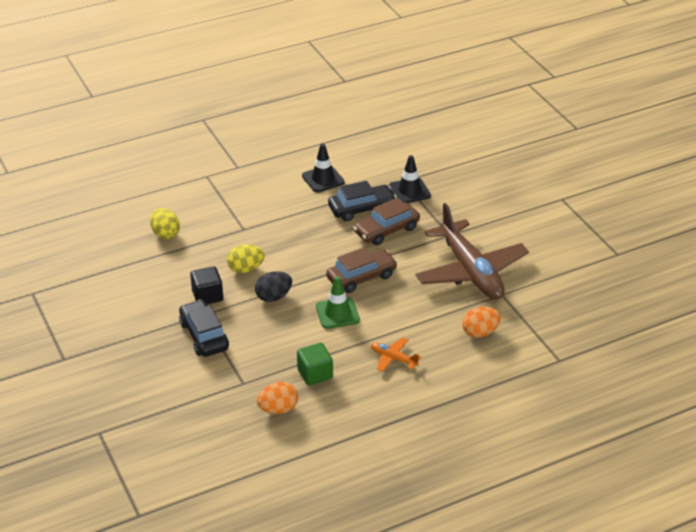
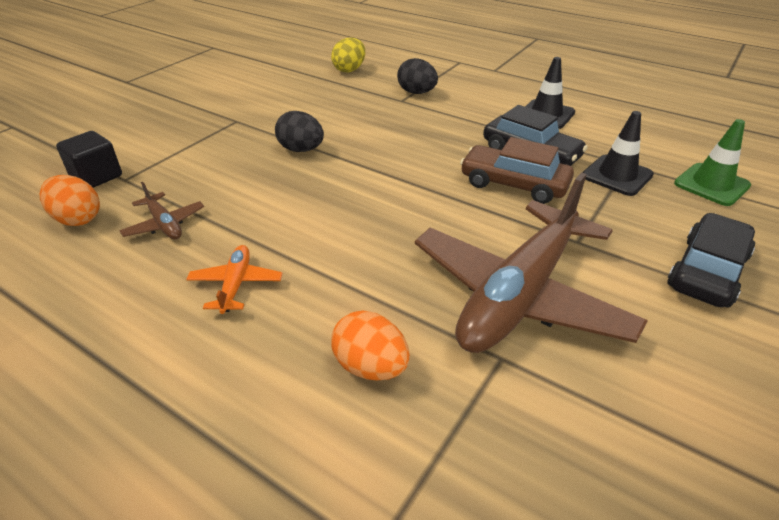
camera: 60 degrees right, 0 degrees up
black car [179,299,229,357] -> black car moved to [668,213,755,307]
black cube [190,266,223,304] -> black cube moved to [56,131,122,188]
yellow egg [227,244,265,273] -> none
green cube [297,342,333,386] -> brown plane [120,182,204,239]
green traffic cone [316,276,360,329] -> green traffic cone moved to [674,119,751,206]
brown car [326,247,398,293] -> none
none -> black egg [397,58,438,94]

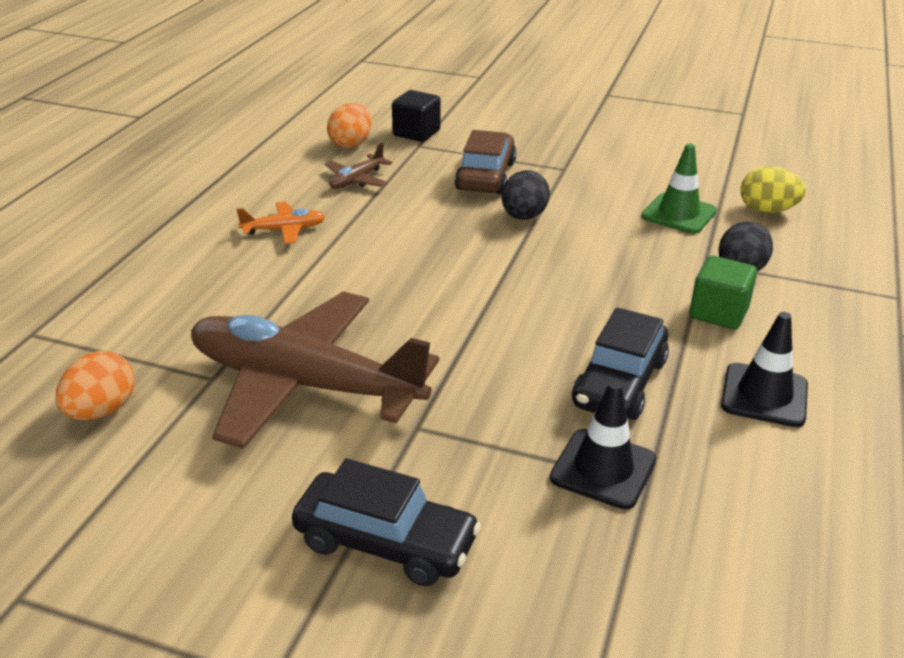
camera: 75 degrees right, 5 degrees down
orange egg [331,311,410,380] -> orange egg moved to [56,351,135,420]
brown car [460,137,574,204] -> brown car moved to [455,130,517,194]
green traffic cone [674,119,751,206] -> green traffic cone moved to [641,144,717,234]
none -> green cube [689,256,757,329]

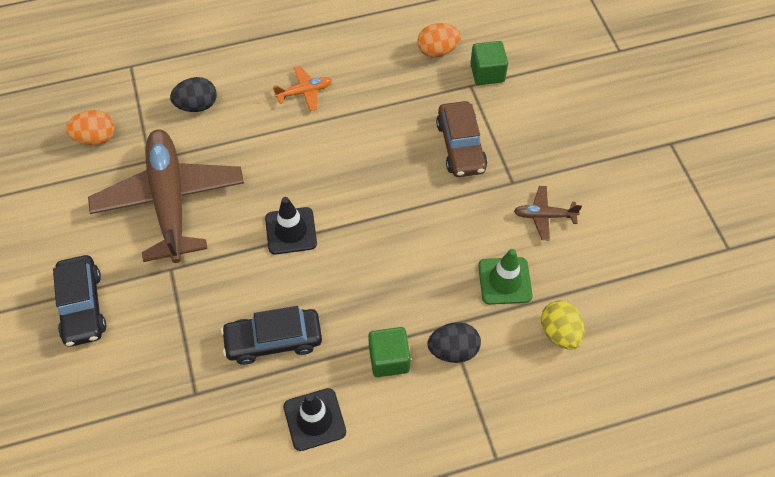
camera: 55 degrees right, 25 degrees up
orange plane [236,202,325,244] -> orange plane turned 60 degrees counterclockwise [273,66,332,111]
brown plane [325,143,393,189] -> brown plane moved to [514,186,582,240]
black cube [392,90,441,142] -> green cube [470,41,508,85]
brown car [455,130,517,194] -> brown car turned 105 degrees clockwise [436,101,487,177]
black egg [502,170,550,220] -> black egg moved to [170,77,217,112]
black traffic cone [550,381,656,509] -> black traffic cone moved to [265,197,317,254]

